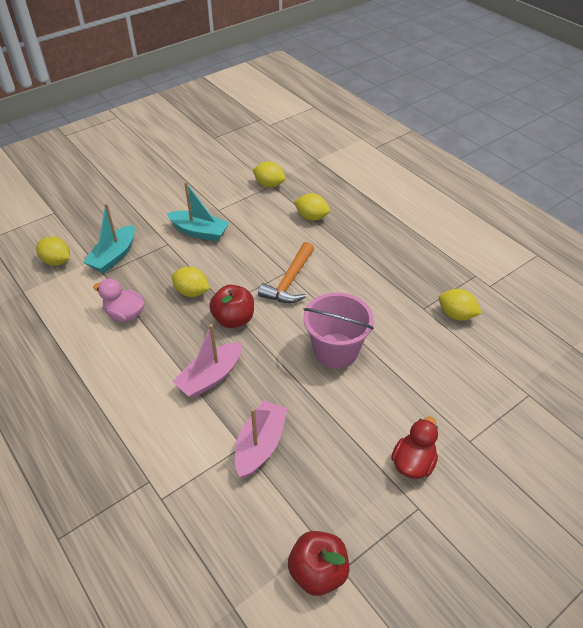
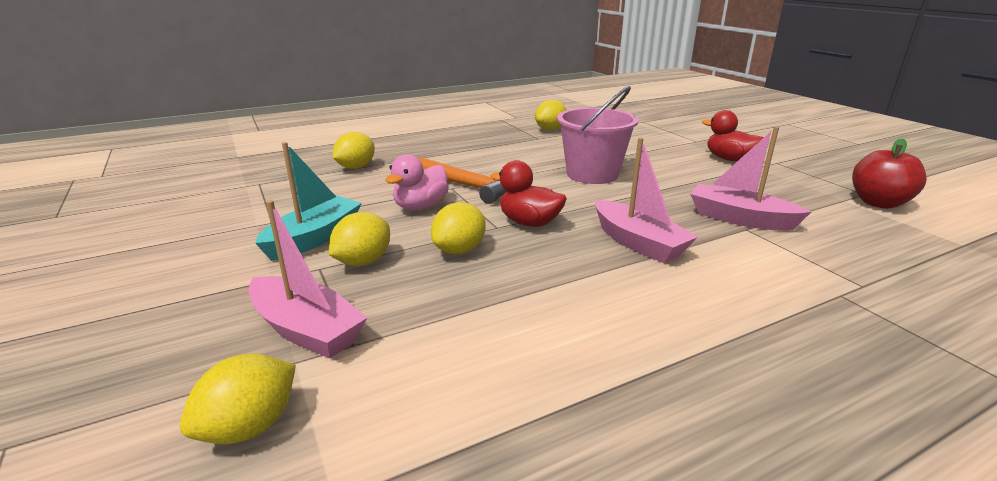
camera: 80 degrees left, 20 degrees down
turquoise boat [84,203,135,274] -> pink boat [248,200,367,358]
pink duck [93,278,144,322] -> pink duck moved to [385,154,449,210]
red apple [209,285,254,328] -> red duck [491,160,567,227]
yellow lemon [253,161,286,188] -> yellow lemon moved to [329,212,390,266]

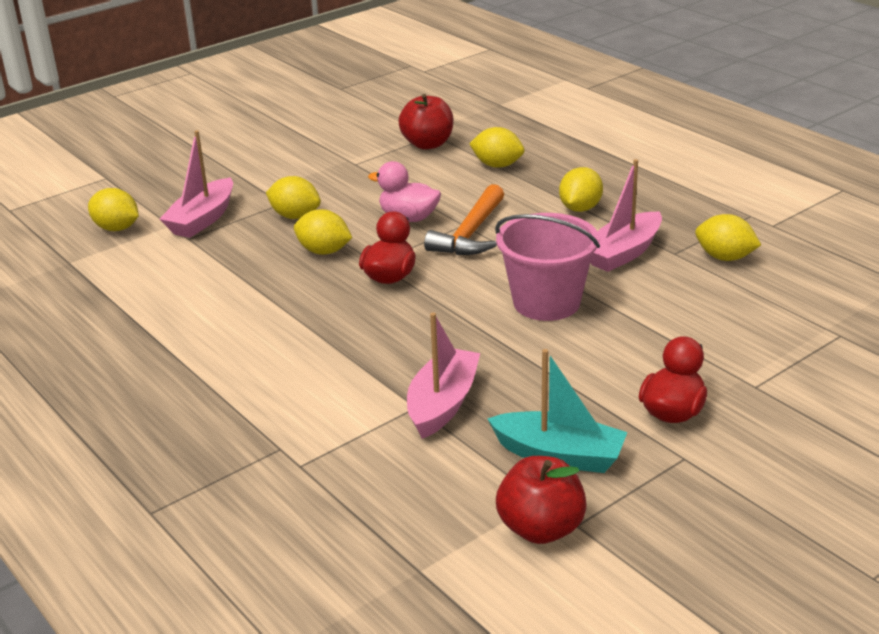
camera: 80 degrees right, 5 degrees up
turquoise boat [255,142,362,261] -> turquoise boat moved to [487,349,628,473]
pink boat [595,138,698,263] -> pink boat moved to [590,159,662,272]
none -> red apple [398,94,454,150]
none -> yellow lemon [559,167,603,212]

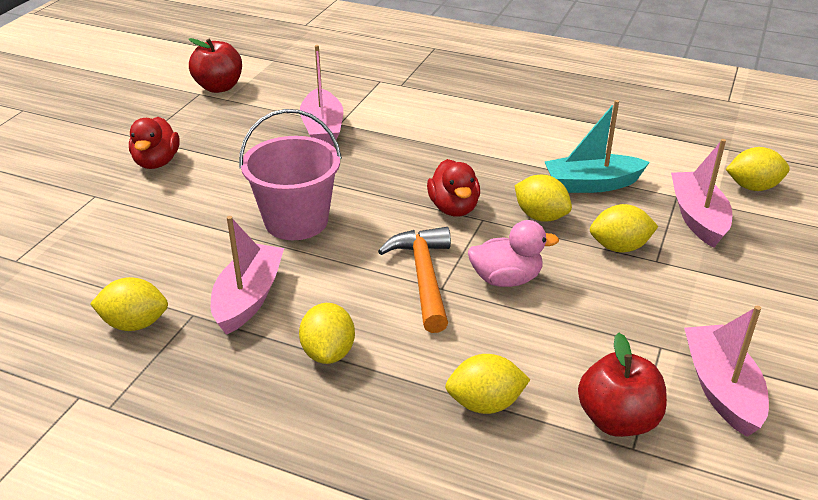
camera: 150 degrees right, 5 degrees up
yellow lemon [294,209,352,255] -> yellow lemon turned 45 degrees clockwise [515,175,572,222]
turquoise boat [487,349,628,473] -> turquoise boat moved to [545,100,650,193]
none -> pink boat [684,306,769,437]

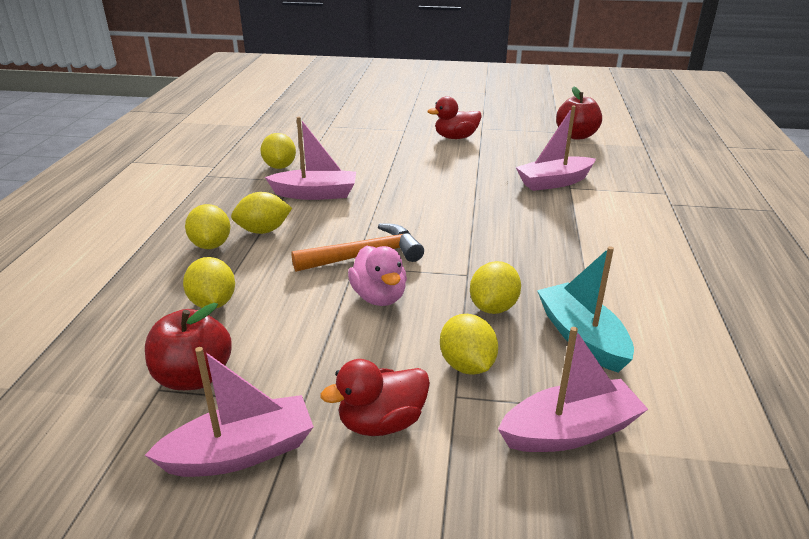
camera: 75 degrees right, 5 degrees down
pink bucket [239,109,342,240] -> none
red duck [427,159,480,217] -> red duck moved to [320,359,430,436]
yellow lemon [726,147,790,191] -> yellow lemon moved to [185,204,230,249]

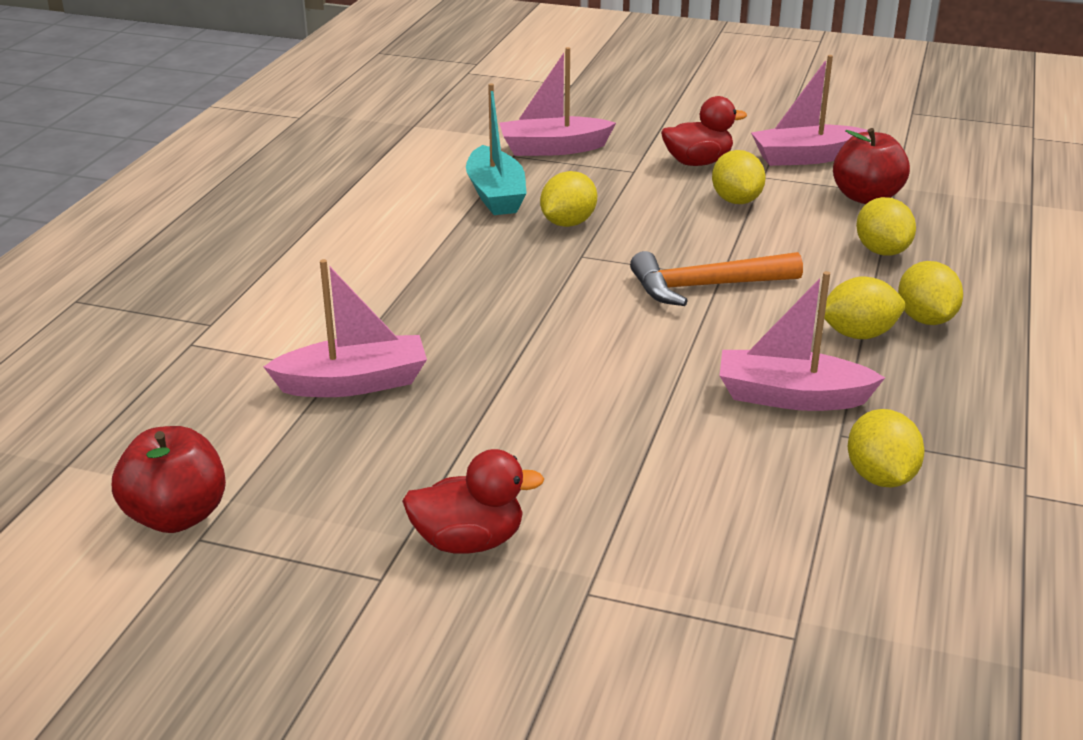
camera: 170 degrees left, 0 degrees up
pink duck [348,246,407,306] -> none
yellow lemon [440,314,498,375] -> yellow lemon moved to [712,150,766,204]

